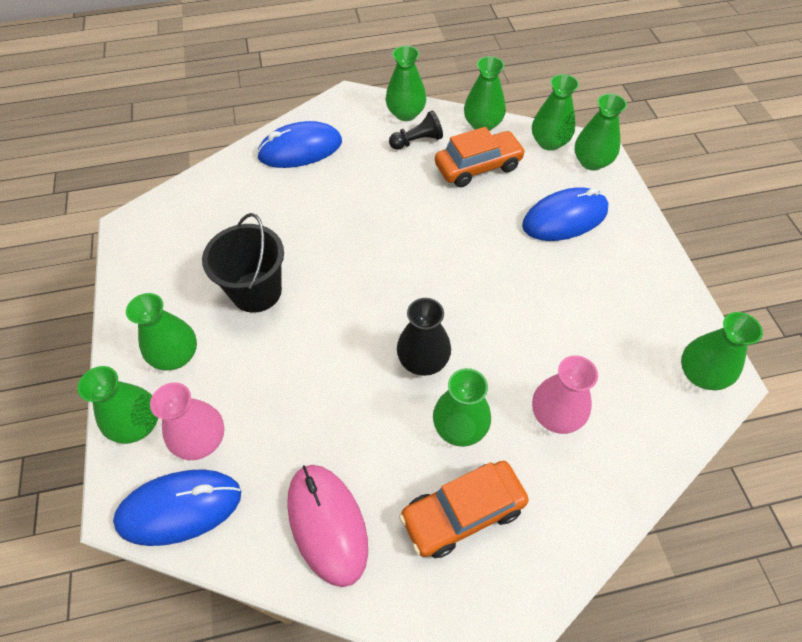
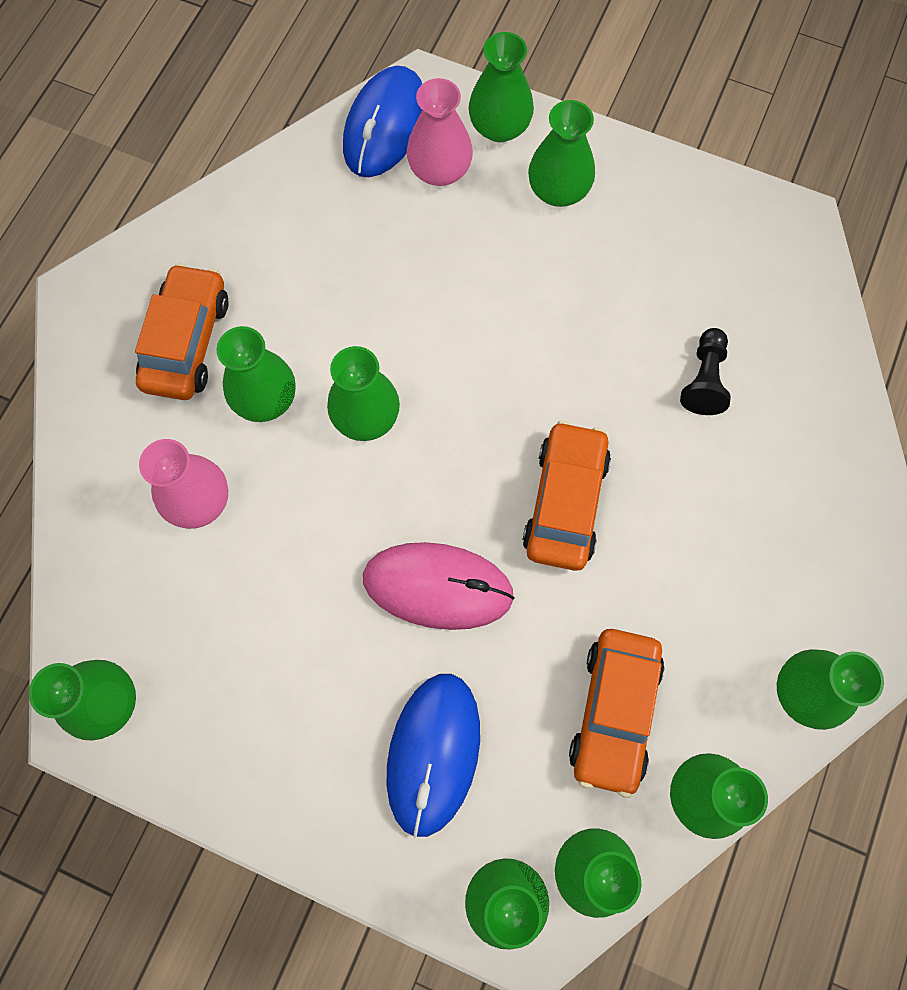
camera: 125 degrees right, 15 degrees up
black bucket [202,213,284,313] -> none
blue mouse [257,121,342,168] -> none
pink mouse [287,465,368,587] -> pink mouse moved to [363,542,515,630]
black pawn [389,111,443,150] -> black pawn moved to [680,328,731,415]
black vase [397,298,451,376] -> green vase [327,346,400,441]
none -> orange car [523,421,611,571]

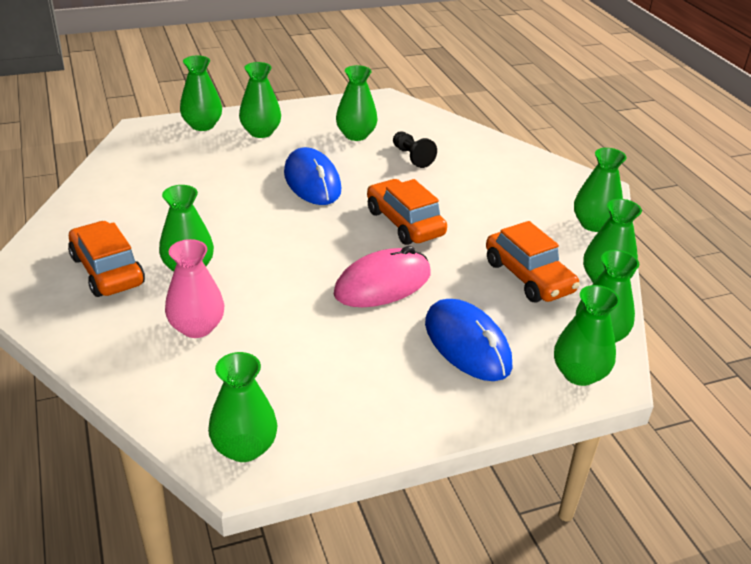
camera: 45 degrees left, 35 degrees down
green vase [327,346,400,441] -> green vase moved to [336,65,377,141]
blue mouse [343,66,422,177] -> blue mouse moved to [284,147,341,205]
pink vase [407,78,473,186] -> none

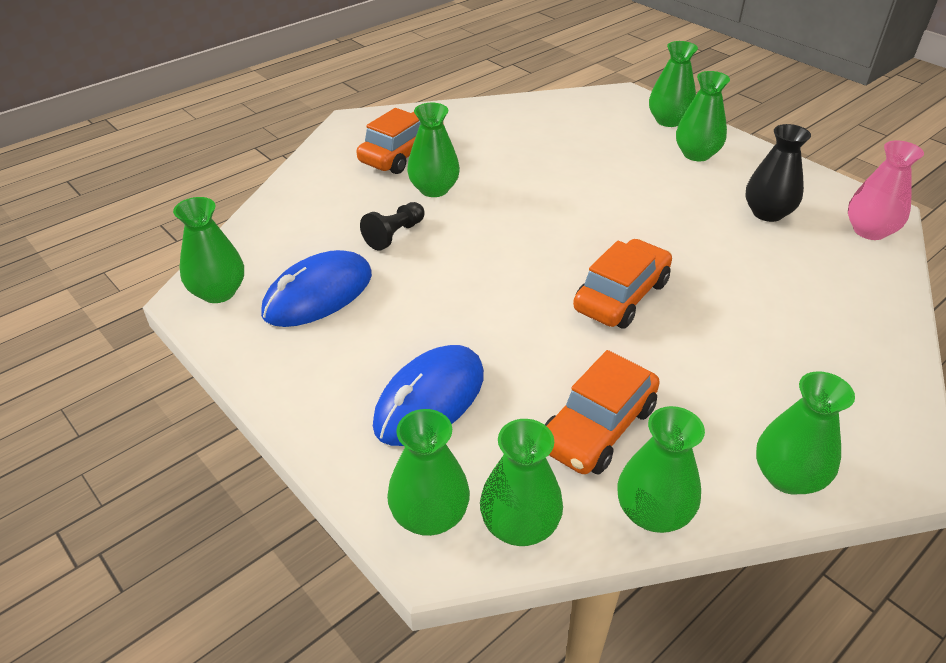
camera: 70 degrees right, 5 degrees up
pink vase [165,239,224,338] -> pink vase moved to [848,140,924,240]
blue mouse [284,147,341,205] -> blue mouse moved to [261,250,372,327]
pink mouse [334,246,431,307] -> none
green vase [336,65,377,141] -> black vase [745,124,811,222]
black pawn [393,132,437,168] -> black pawn moved to [360,202,425,251]

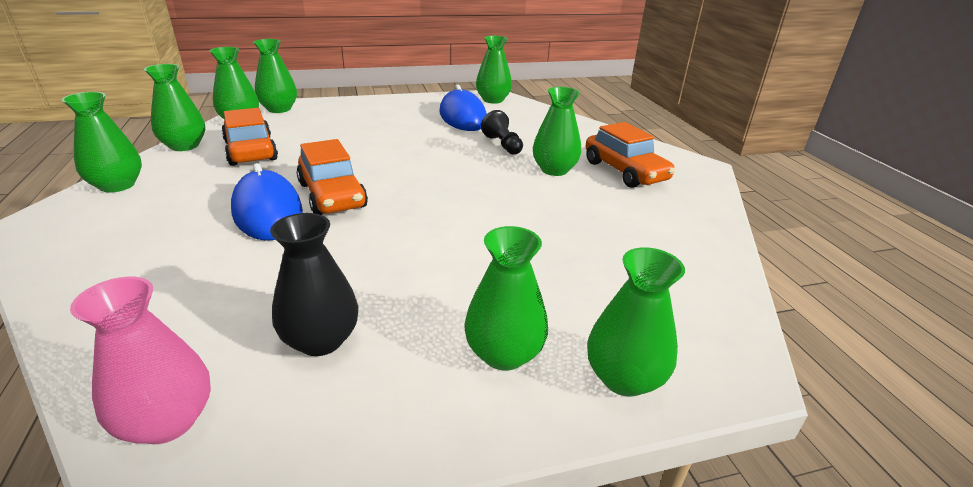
camera: 115 degrees right, 10 degrees down
blue mouse [373,345,484,446] -> blue mouse moved to [231,163,303,241]

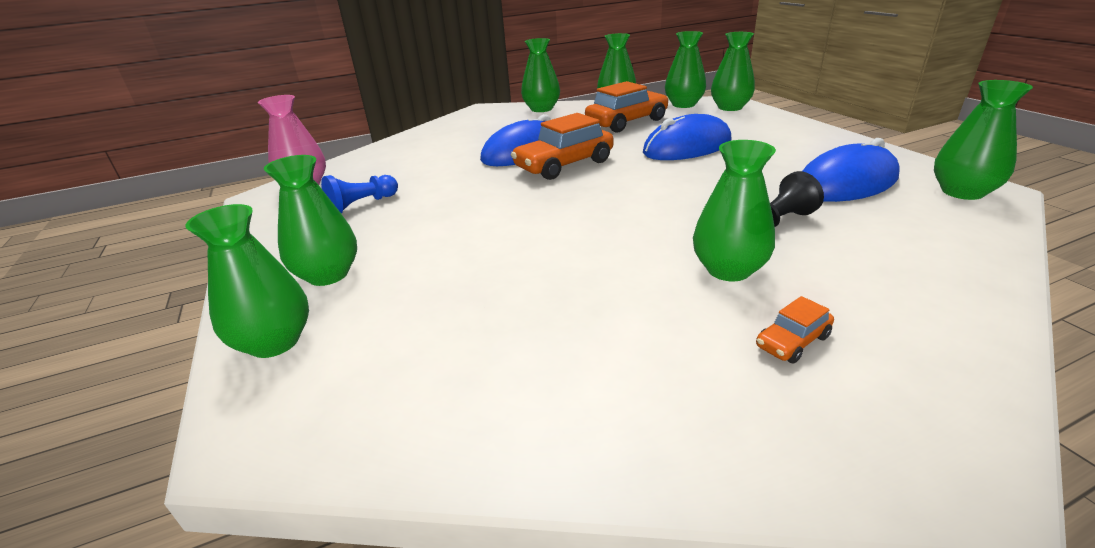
camera: 85 degrees right, 0 degrees up
black vase [270,213,358,356] -> blue pawn [321,175,398,214]
orange car [586,122,675,188] -> orange car [756,296,834,363], size x0.47
none -> blue mouse [643,114,732,160]

